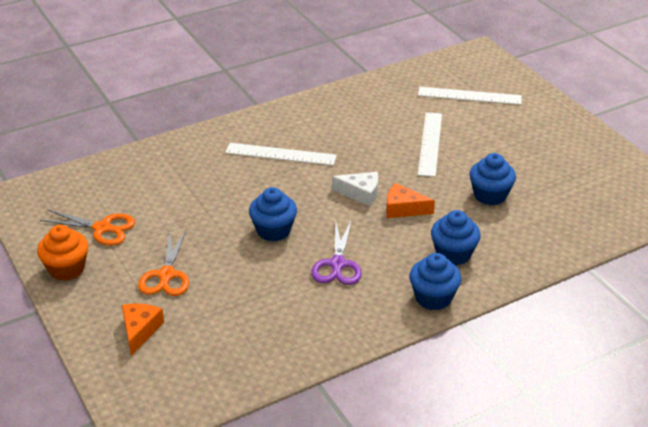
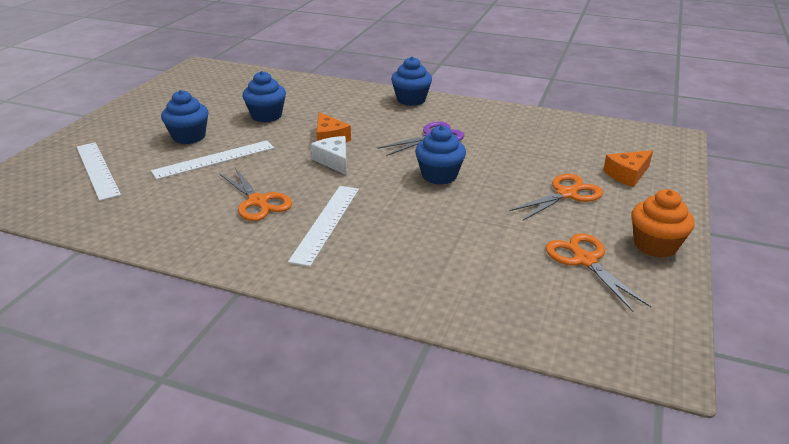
camera: 130 degrees left, 5 degrees down
white ruler [225,143,337,165] -> white ruler turned 45 degrees clockwise [288,186,359,267]
blue cupcake [431,210,481,266] -> blue cupcake moved to [161,90,208,144]
none -> orange scissors [219,168,292,221]

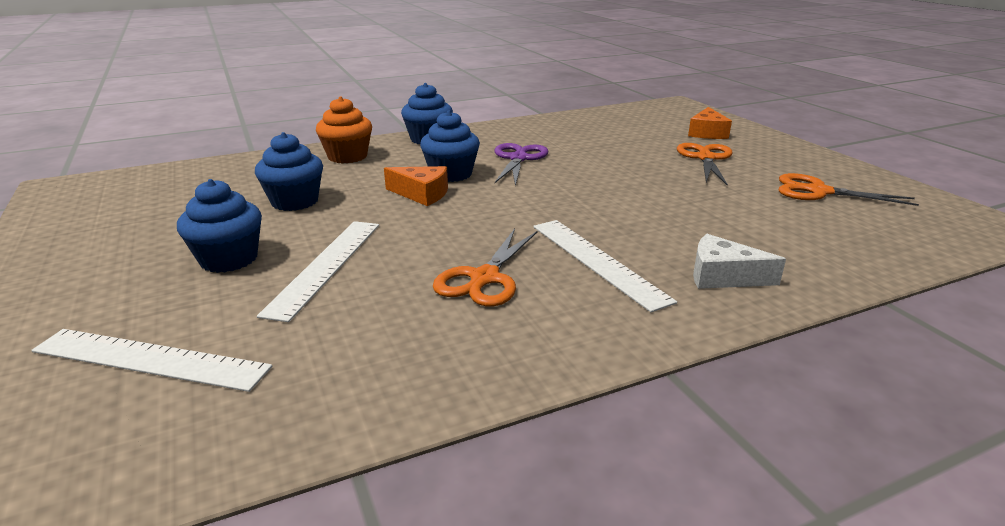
camera: 45 degrees left, 5 degrees down
orange scissors [219,168,292,221] -> orange scissors turned 105 degrees clockwise [433,229,538,306]
white cheese [310,136,347,175] -> white cheese moved to [693,234,786,289]
blue cupcake [415,125,466,185] -> blue cupcake moved to [420,110,480,182]
orange cupcake [631,189,695,258] -> orange cupcake moved to [316,97,372,163]

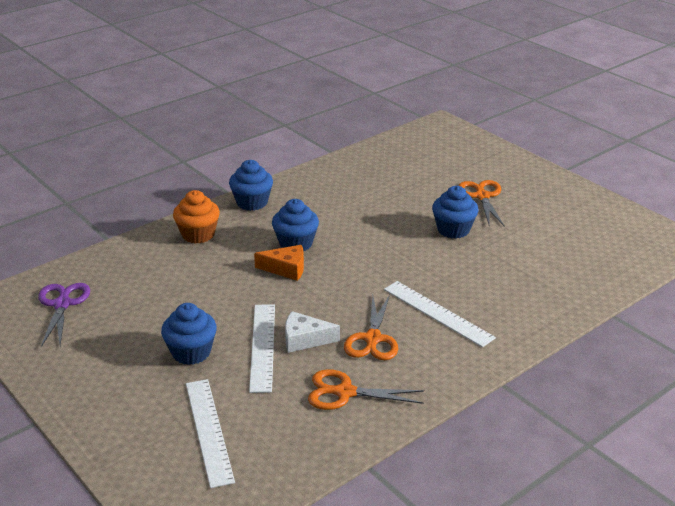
camera: 15 degrees left, 5 degrees up
white ruler [31,329,272,392] -> white ruler turned 75 degrees clockwise [186,379,235,488]
blue cupcake [255,132,323,211] -> blue cupcake moved to [432,186,479,239]
purple scissors [495,143,548,186] -> purple scissors moved to [38,283,90,347]
orange cheese [688,107,732,139] -> none
white cheese [693,234,786,289] -> white cheese moved to [285,311,340,353]
orange scissors [779,173,919,206] -> orange scissors moved to [308,369,424,410]

